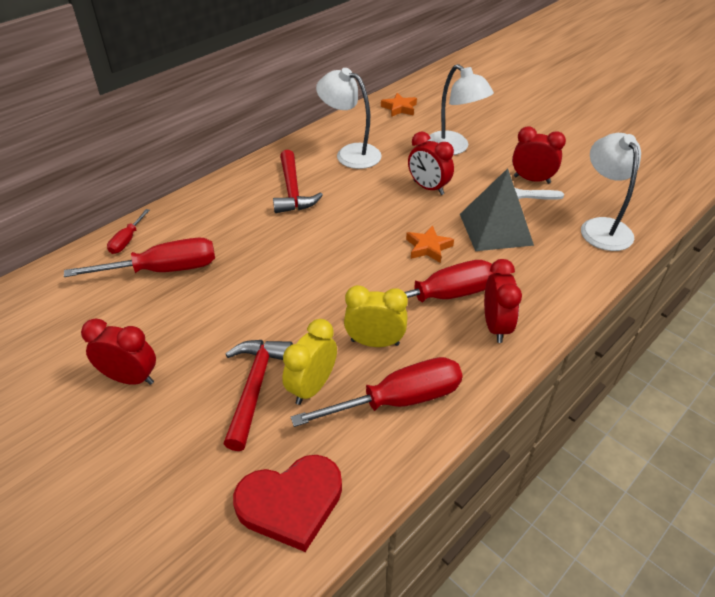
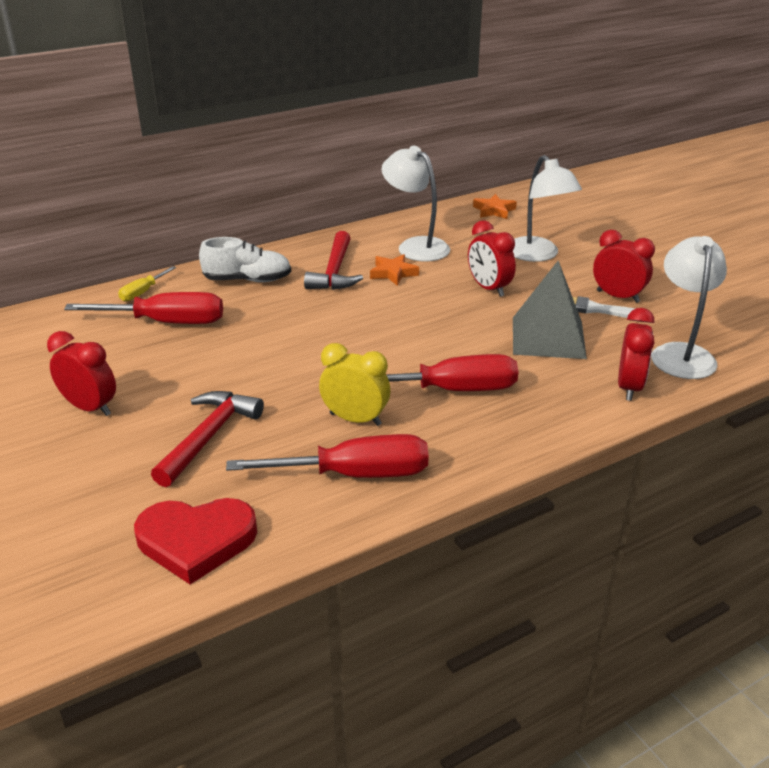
camera: 15 degrees right, 10 degrees down
red screwdriver [107,209,150,254] -> yellow screwdriver [118,266,176,301]
yellow clock [282,319,337,405] -> none
orange star [406,225,454,263] -> orange star moved to [370,254,419,286]
red clock [484,259,522,343] -> red clock moved to [618,308,655,401]
none -> white shoe [199,237,291,282]

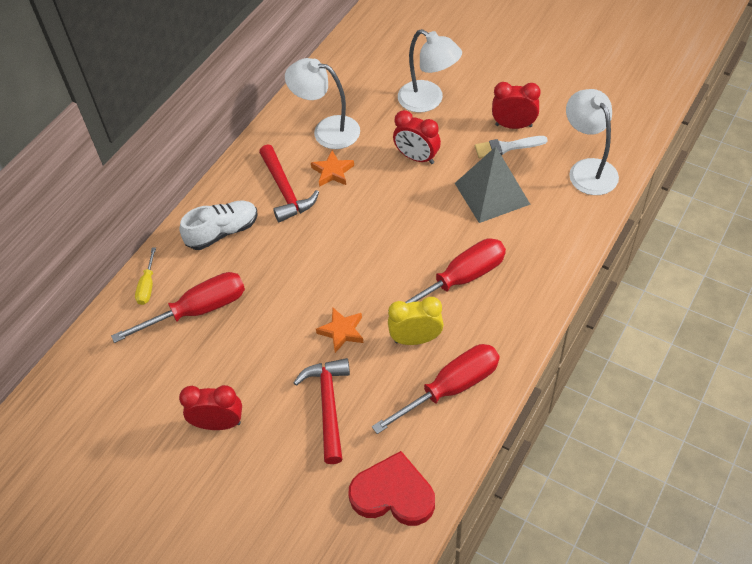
camera: 25 degrees left, 20 degrees up
red heart [134,498,257,584] -> red heart turned 135 degrees counterclockwise [348,451,435,526]
orange star [473,194,517,219] -> orange star moved to [316,308,363,353]
red clock [618,308,655,401] -> none

